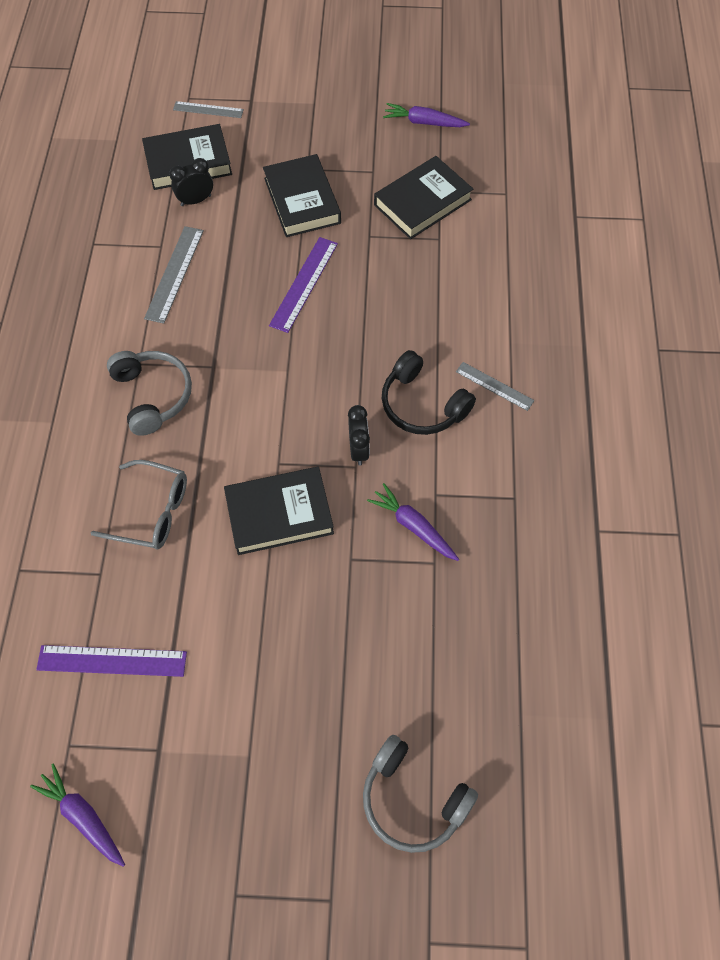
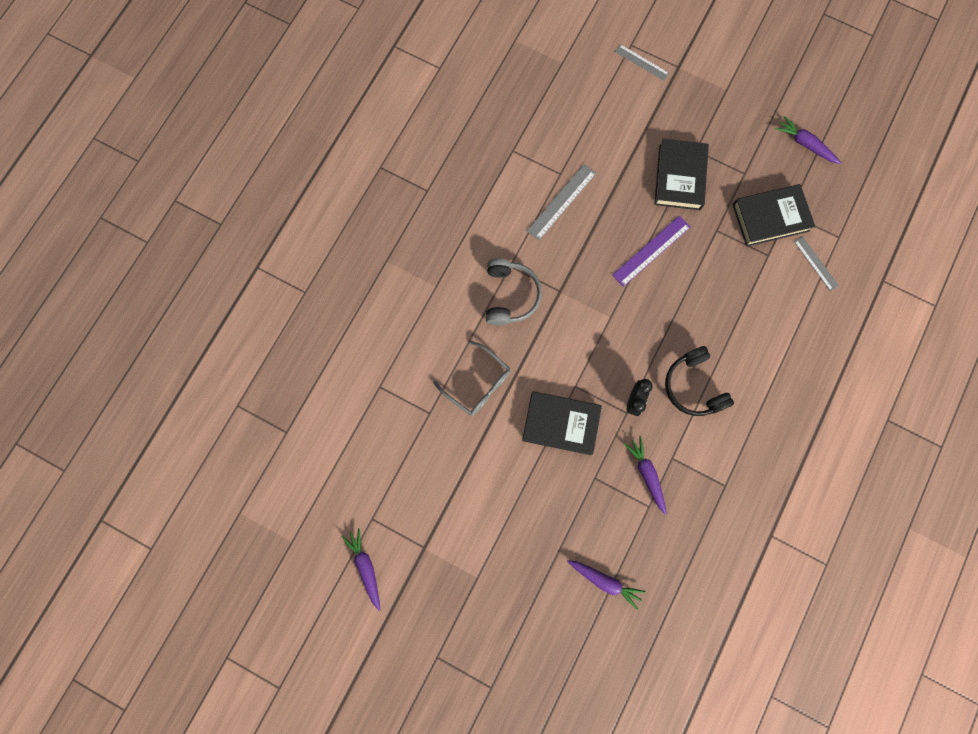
camera: 25 degrees right, 15 degrees up
purple ruler [36,645,187,677] -> none
black book [142,124,232,190] -> none
black clock [169,158,213,206] -> none
grey headphones [363,735,478,853] -> none
grey ruler [456,362,534,411] -> grey ruler moved to [794,236,839,291]
none -> purple carrot [567,560,646,610]

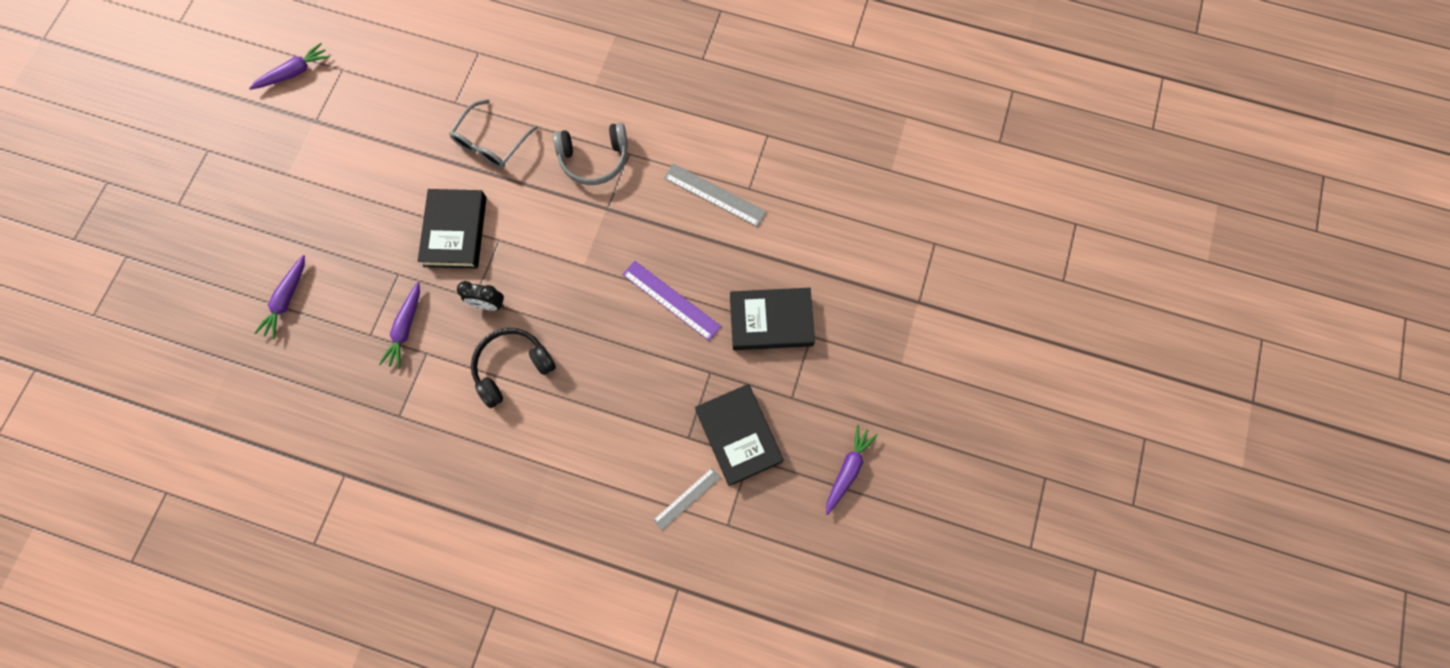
camera: 80 degrees right, 5 degrees down
grey ruler [615,44,669,81] -> none
purple carrot [624,436,667,515] -> purple carrot turned 135 degrees clockwise [379,282,420,369]

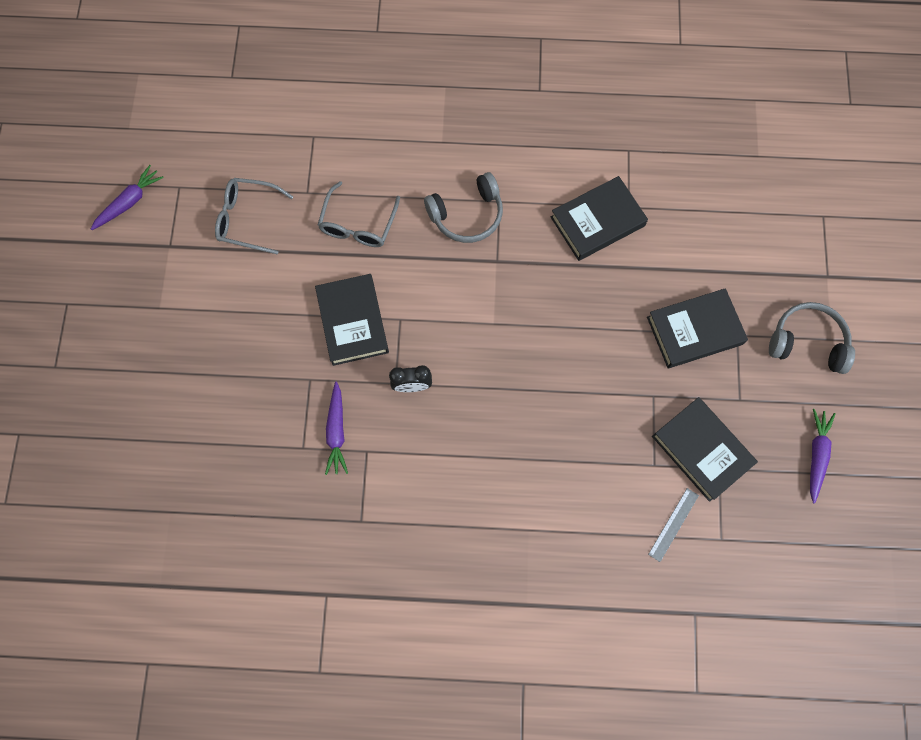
camera: 15 degrees left, 0 degrees up
purple carrot [255,255,305,339] -> none
black headphones [471,328,556,408] -> none
purple ruler [622,260,721,341] -> none
grey ruler [664,163,767,227] -> black book [551,176,648,261]
none -> grey glasses [215,178,293,254]
none -> grey headphones [769,302,855,374]

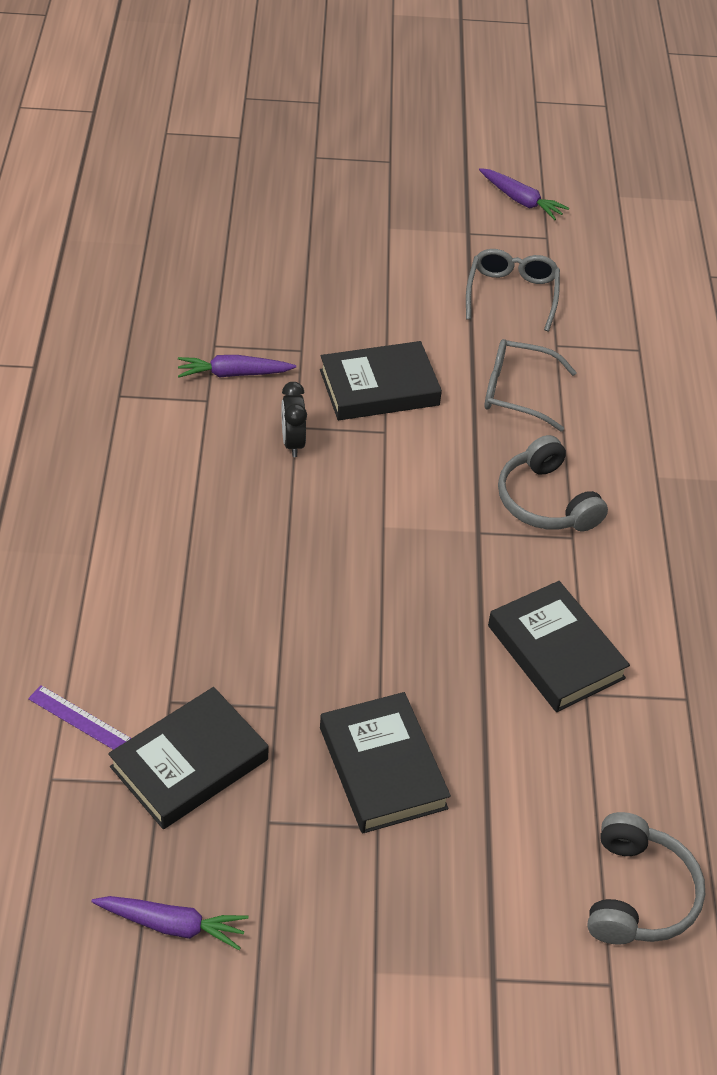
camera: 85 degrees right, 25 degrees down
grey ruler [648,488,699,562] -> purple ruler [28,685,131,750]
grey headphones [769,302,855,374] -> grey headphones moved to [587,812,705,945]

